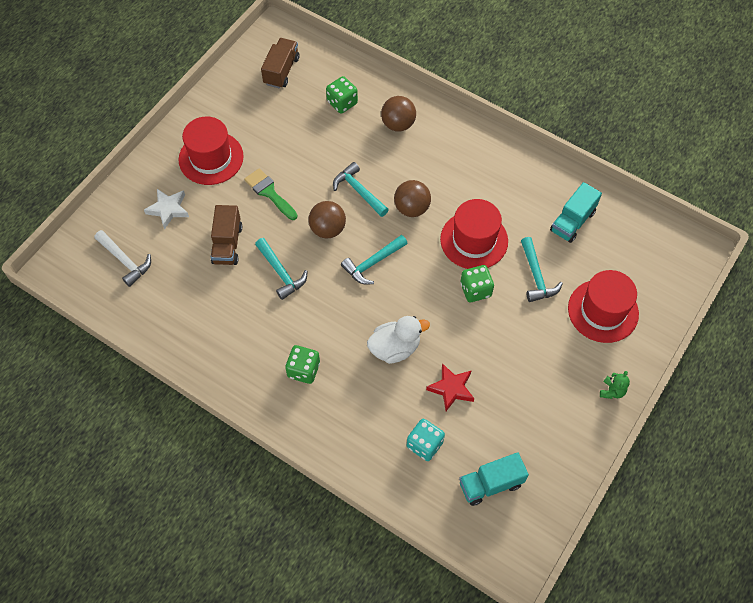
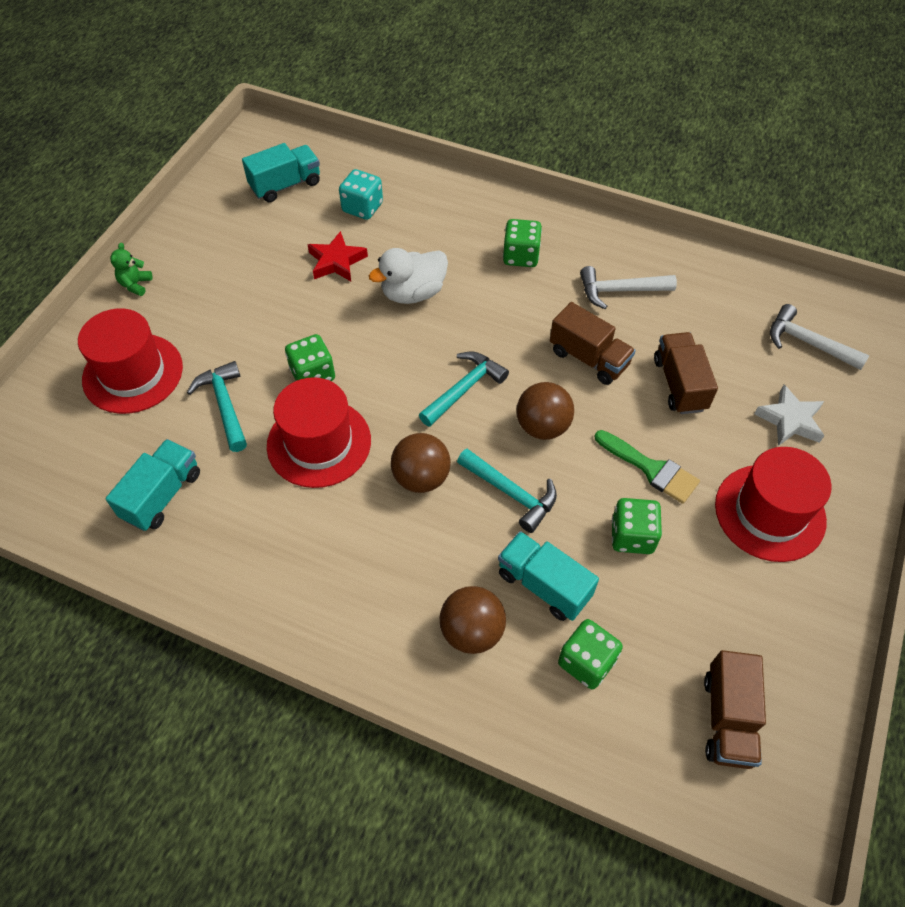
camera: 170 degrees right, 5 degrees down
turquoise hammer [255,238,308,300] -> brown truck [550,302,636,385]
none -> turquoise truck [498,531,599,621]
none -> white hammer [580,266,677,309]
none -> green dice [612,498,662,554]

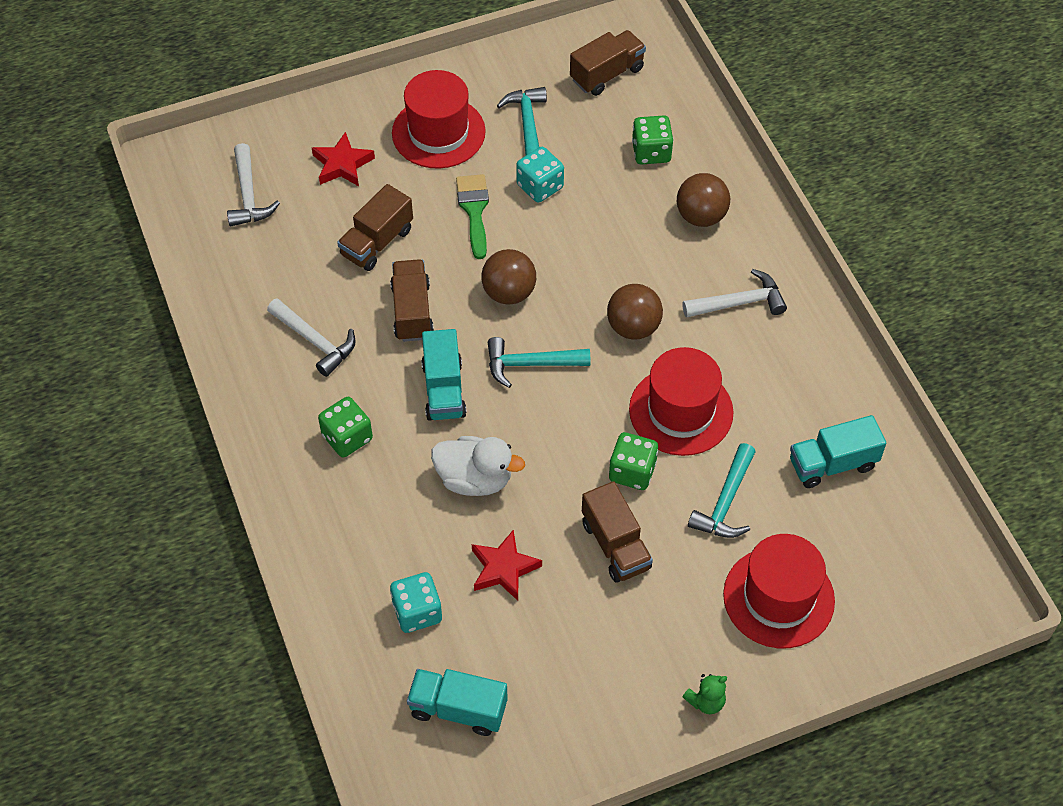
camera: 135 degrees left, 0 degrees up
turquoise hammer [457,449,557,533] -> turquoise hammer moved to [497,87,547,155]
turquoise truck [498,531,599,621] -> turquoise truck moved to [421,329,467,421]
green dice [612,498,662,554] -> turquoise dice [516,147,564,203]
white star [754,385,824,446] -> red star [312,132,375,186]
none -> brown truck [582,481,653,583]
none -> white hammer [682,269,787,318]

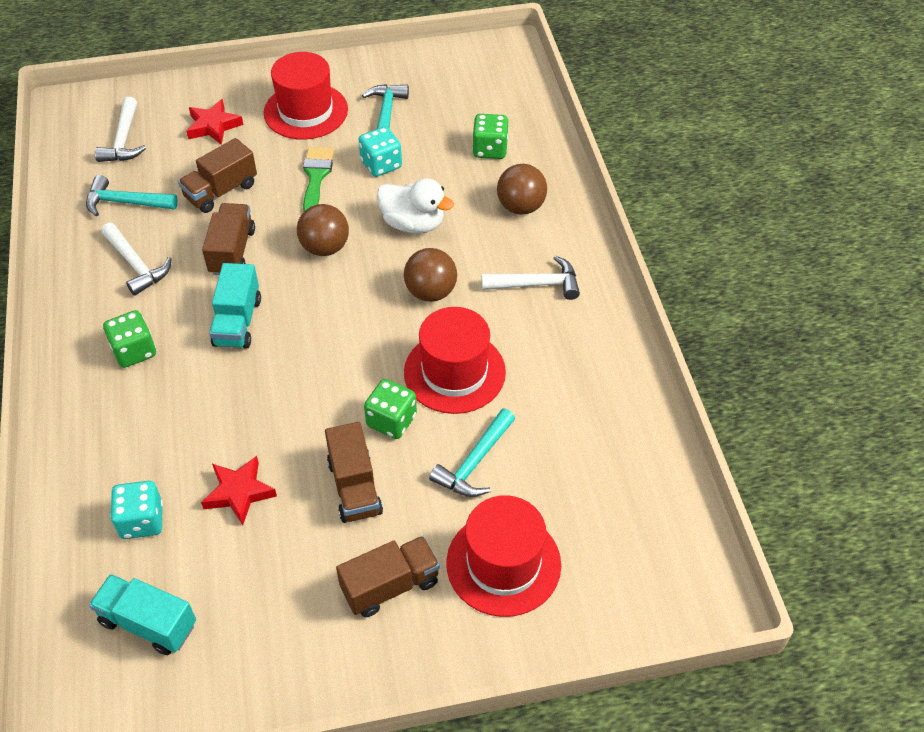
camera: 10 degrees right, 5 degrees down
white duck [431,436,525,496] -> white duck moved to [377,178,454,234]
turquoise hammer [488,337,590,388] -> turquoise hammer moved to [86,175,178,217]
brown truck [570,30,646,96] -> brown truck moved to [336,536,440,617]
green teddy bear [683,674,727,714] -> none
turquoise truck [790,415,886,488] -> none

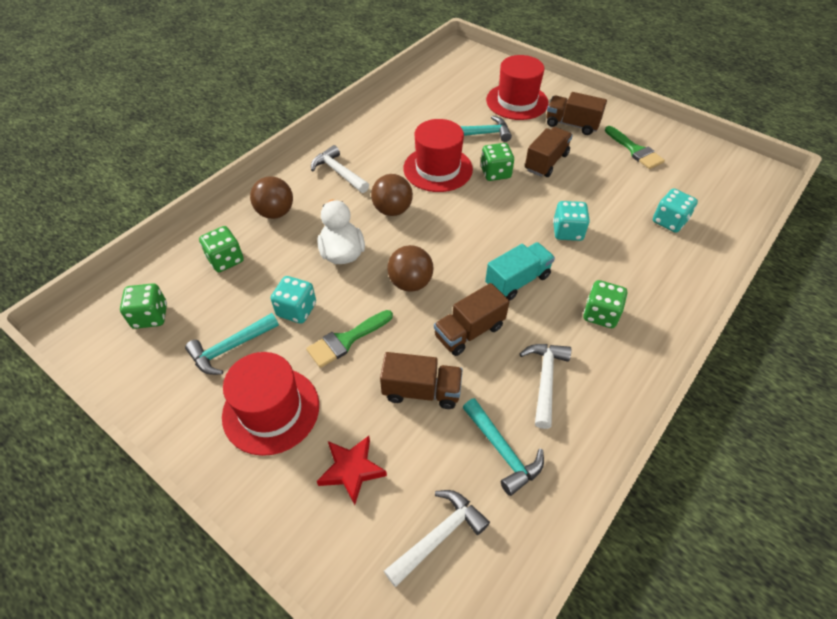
camera: 130 degrees left, 0 degrees up
turquoise truck [89,574,196,655] -> none
red star [201,456,277,525] -> none
none -> green dice [120,283,167,329]
none -> turquoise dice [553,201,590,241]
none -> green brush [605,126,665,169]

